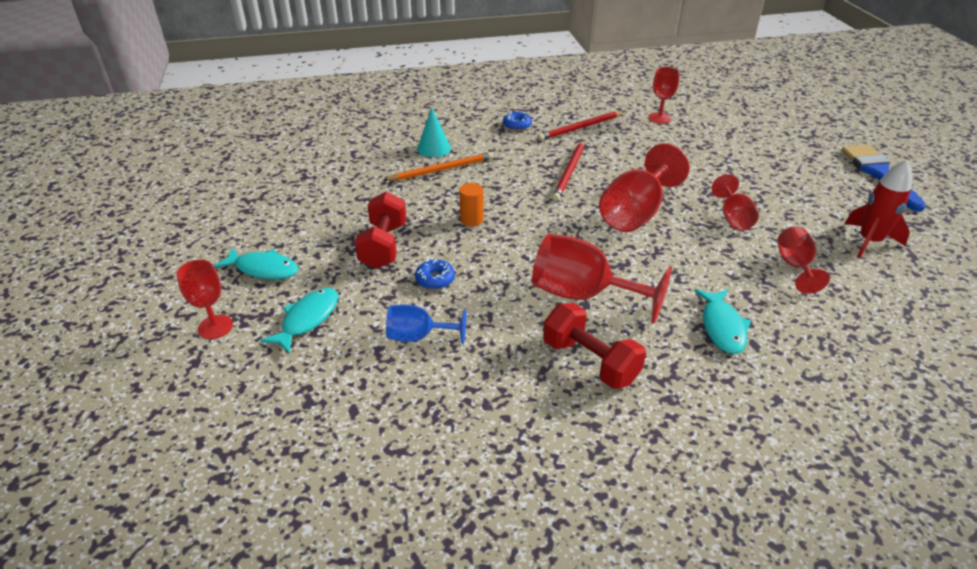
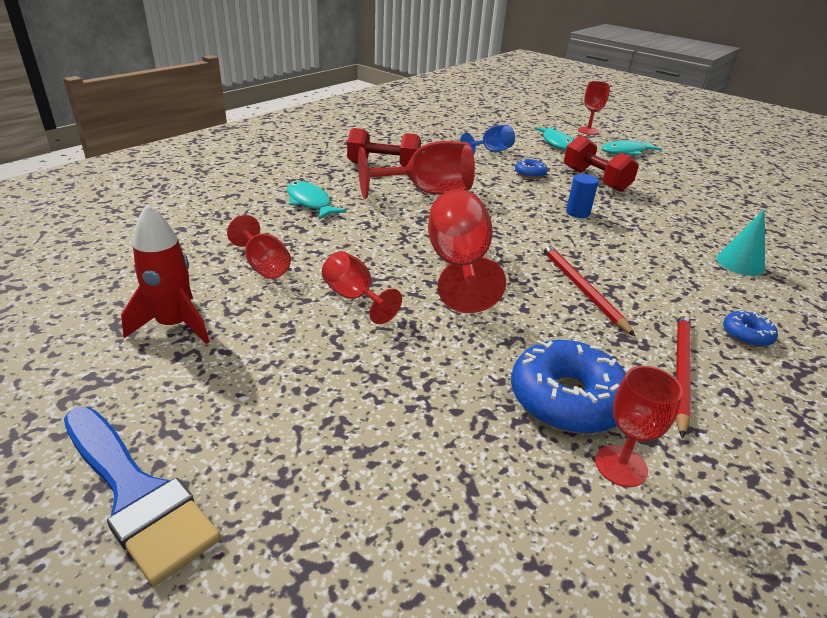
camera: 140 degrees right, 5 degrees down
orange pencil [383,152,494,181] -> none
orange cylinder [459,183,484,226] -> blue cylinder [566,174,599,218]
none -> blue donut [511,340,626,434]

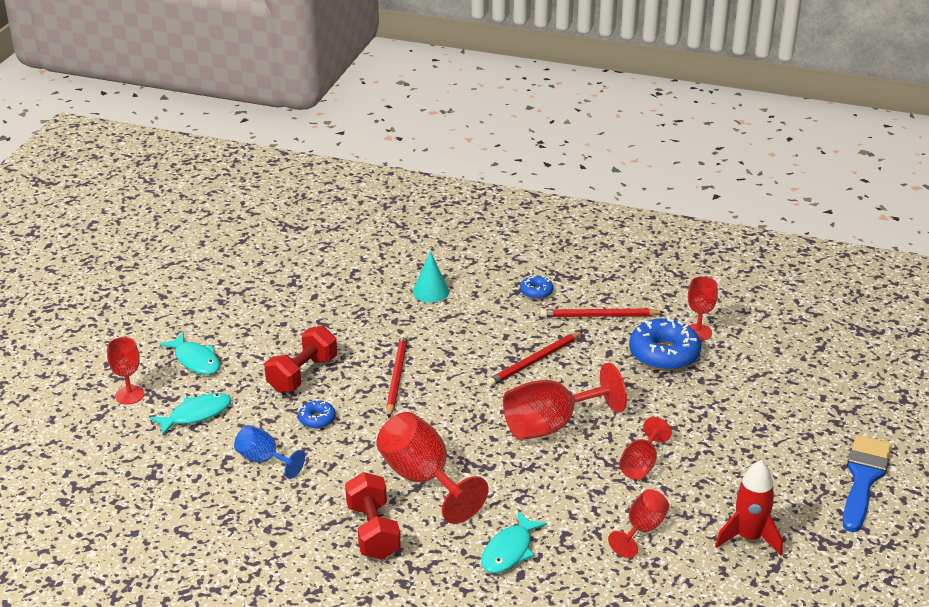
camera: 110 degrees left, 0 degrees up
blue cylinder [566,174,599,218] -> red pencil [386,334,408,419]

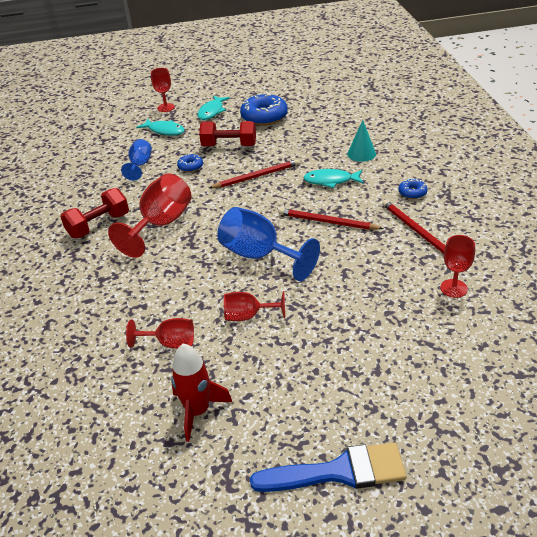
camera: 65 degrees right, 5 degrees up
turquoise fish [481,511,547,574] -> turquoise fish moved to [303,169,364,188]
red goblet [503,363,627,440] -> blue goblet [217,207,320,281]
blue donut [629,318,701,371] -> blue donut moved to [240,93,288,126]

